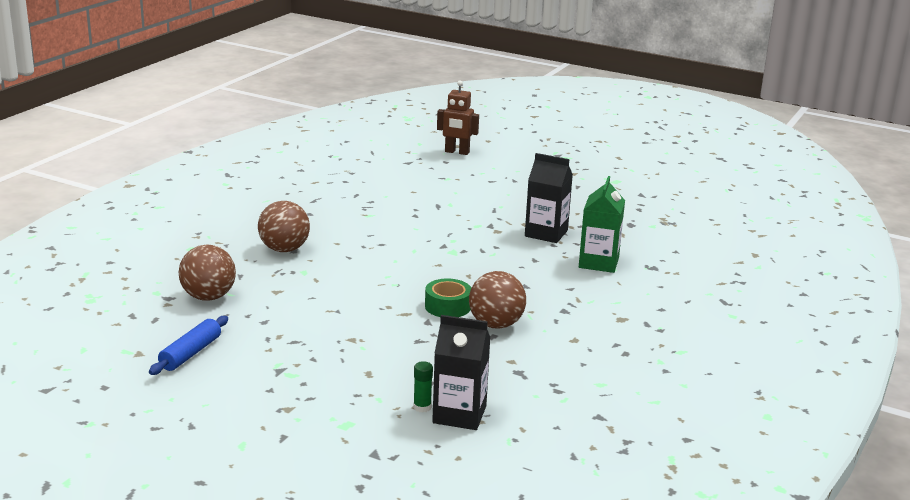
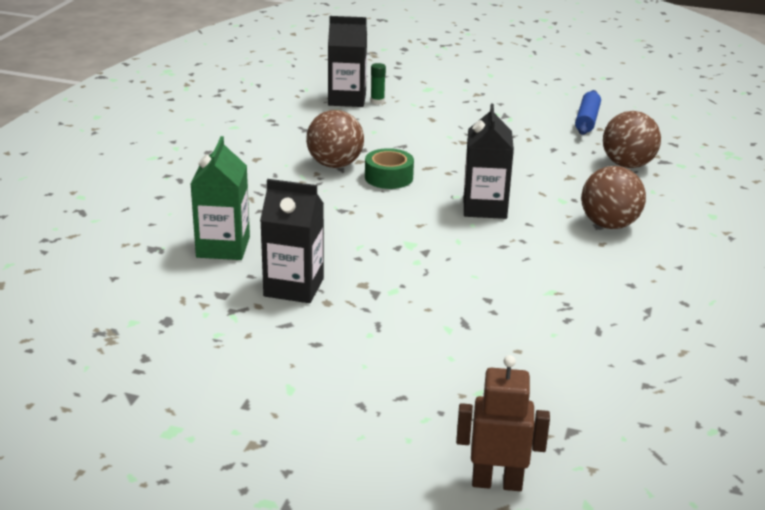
camera: 170 degrees right, 5 degrees up
none -> black carton [464,104,514,219]

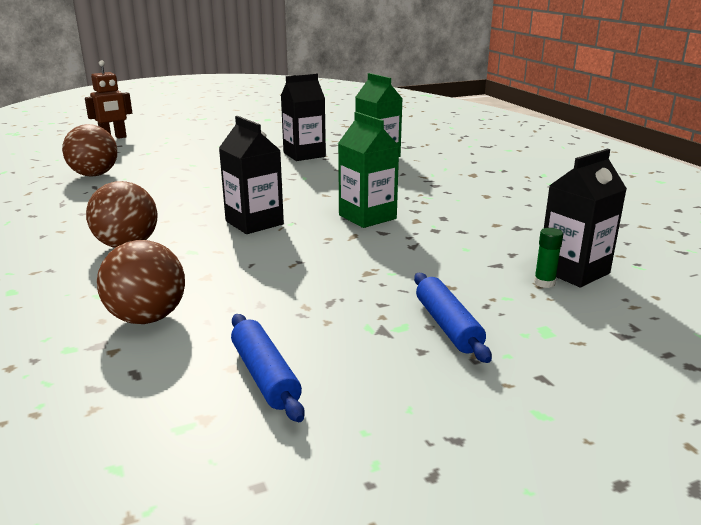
camera: 140 degrees right, 5 degrees down
brown ball [306,110,364,168] -> brown ball moved to [62,124,117,176]
green tape [365,148,414,189] -> green carton [338,112,399,228]
none -> blue rolling pin [414,273,492,363]

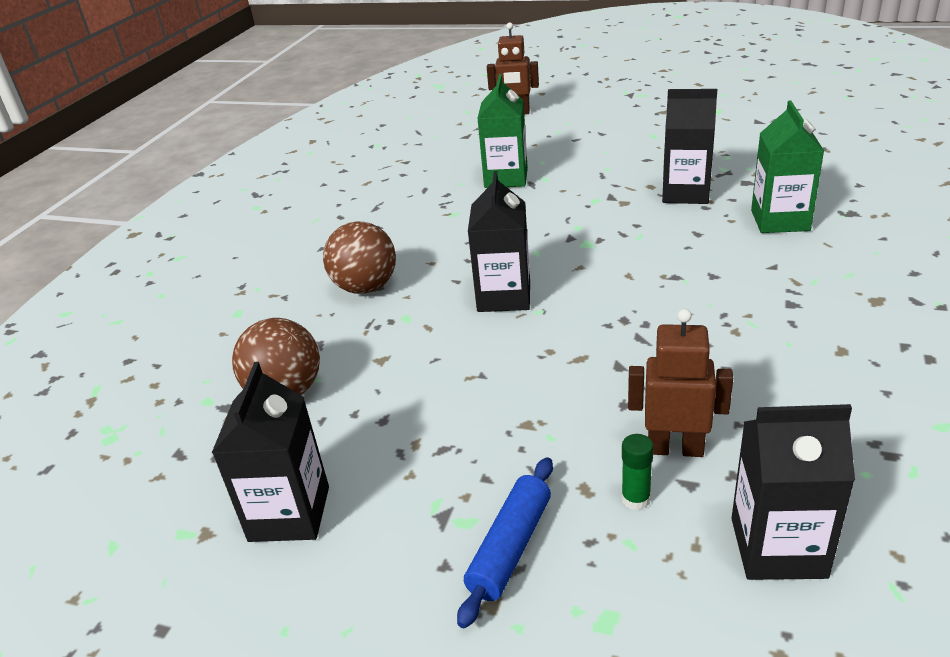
camera: 45 degrees right, 10 degrees up
brown ball [62,124,117,176] -> none
blue rolling pin [231,314,305,422] -> black carton [212,362,329,542]
green carton [338,112,399,228] -> green carton moved to [477,74,528,188]
green glue stick [534,228,563,288] -> green glue stick moved to [621,434,654,510]
none -> brown robot [628,309,733,457]

